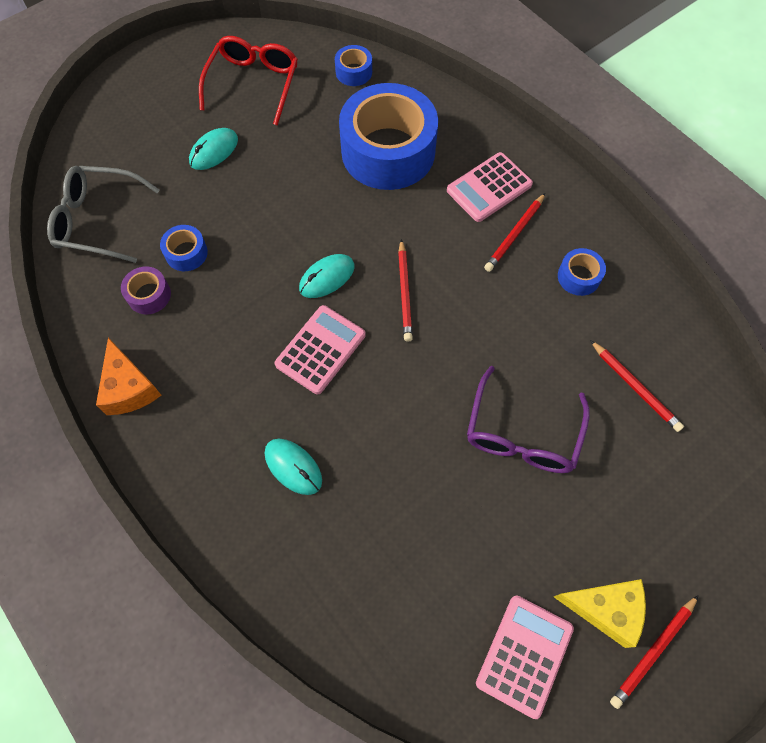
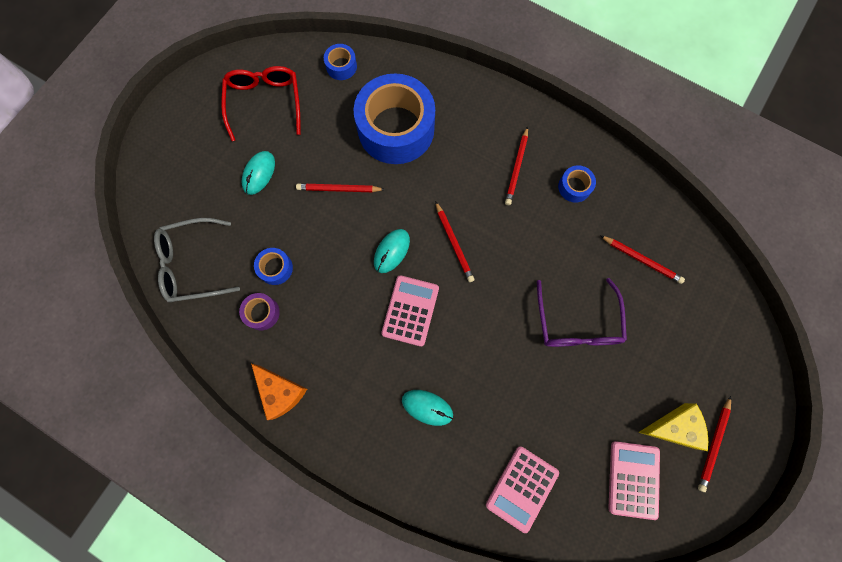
camera: 20 degrees left, 10 degrees up
pink calculator [447,152,533,222] -> pink calculator moved to [486,446,559,533]
none -> red pencil [296,183,385,192]

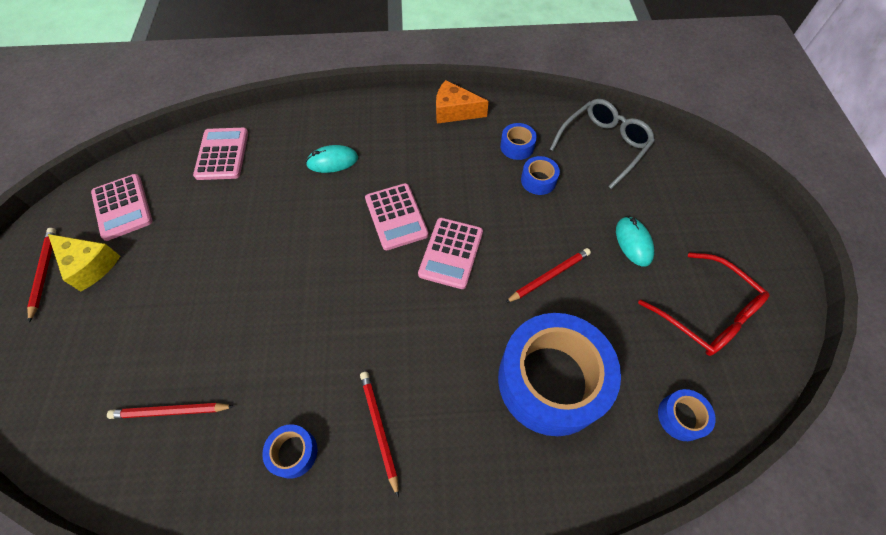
camera: 145 degrees right, 15 degrees down
purple tape [239,293,280,330] -> blue tape [500,123,537,160]
turquoise mouse [374,229,410,273] -> pink calculator [418,218,483,289]
red pencil [435,201,475,282] -> none
purple glasses [537,278,627,347] -> none
yellow cheese [638,403,708,451] -> yellow cheese turned 105 degrees counterclockwise [48,234,120,291]

